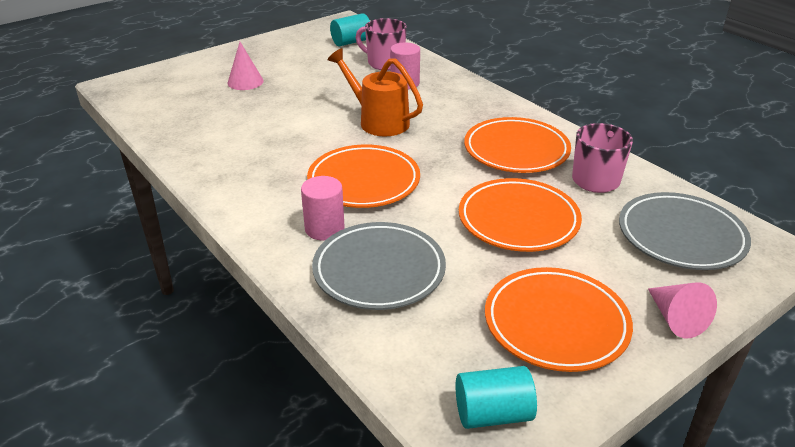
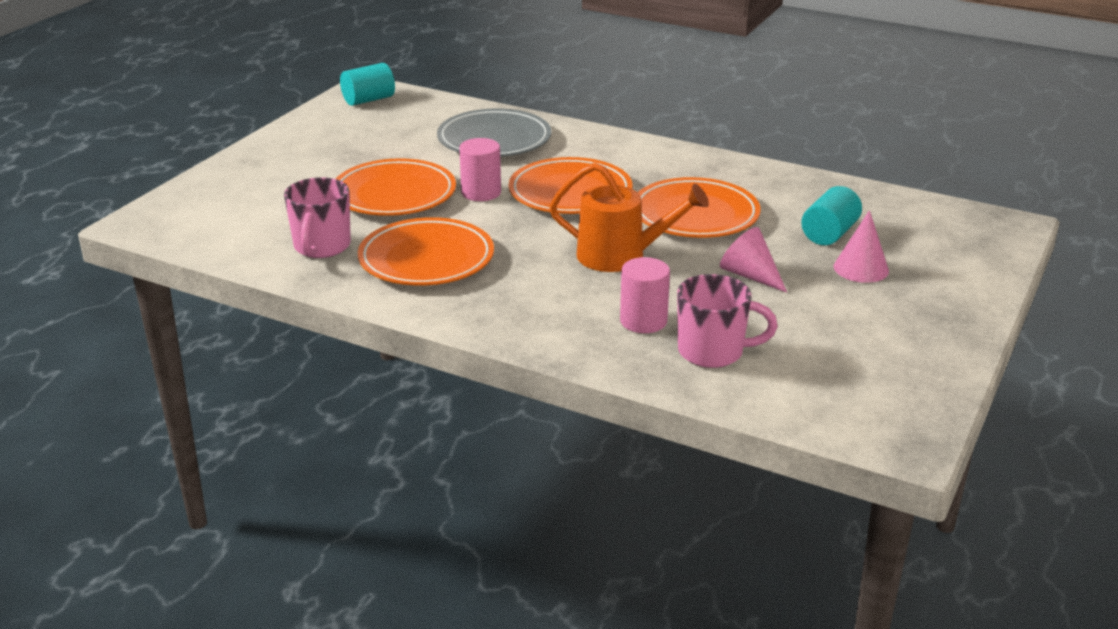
camera: 155 degrees right, 5 degrees down
pink cylinder [301,176,345,240] -> pink cylinder moved to [459,138,501,201]
turquoise cylinder [330,13,370,47] -> turquoise cylinder moved to [801,186,862,245]
orange plate [485,267,633,372] -> orange plate moved to [638,177,760,238]
grey plate [619,192,751,270] -> none
pink cone [648,282,717,338] -> pink cone moved to [720,227,787,293]

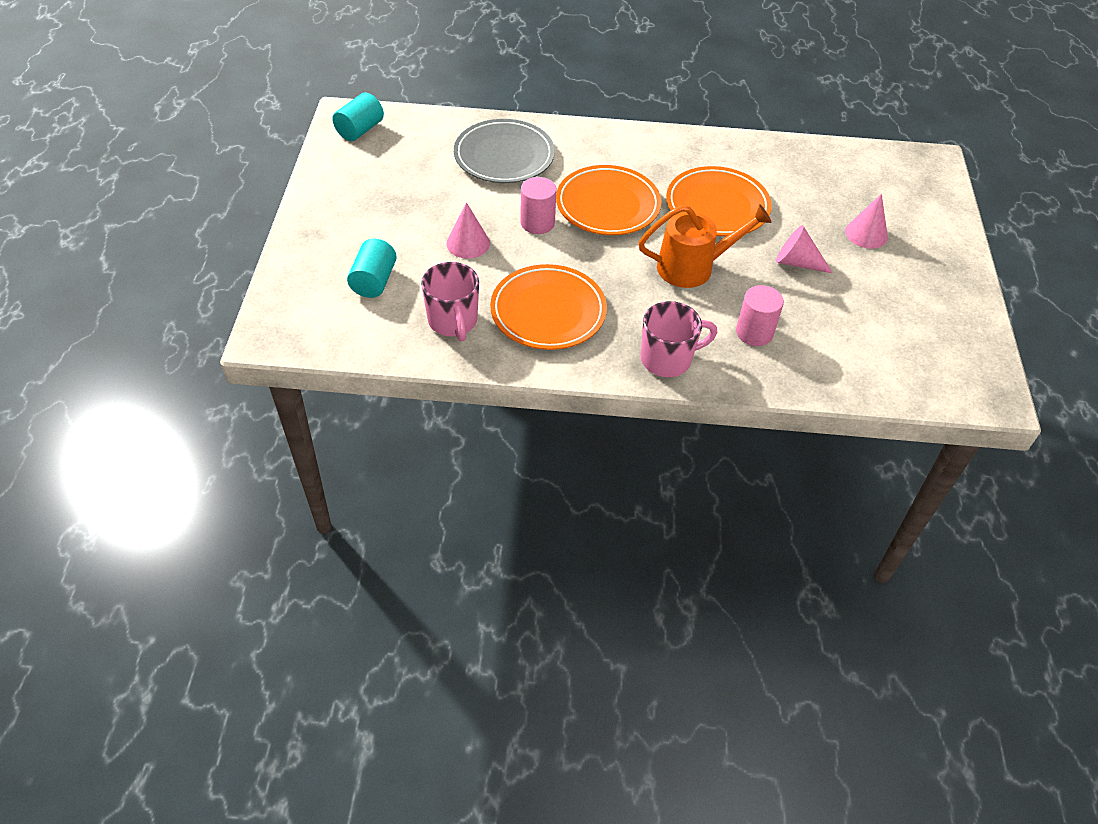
camera: 25 degrees left, 20 degrees up
orange plate [336,158,456,216] -> pink cone [446,202,490,259]
pink mug [677,274,778,368] -> pink mug moved to [641,301,717,377]
turquoise cylinder [801,186,862,245] -> turquoise cylinder moved to [347,239,397,298]

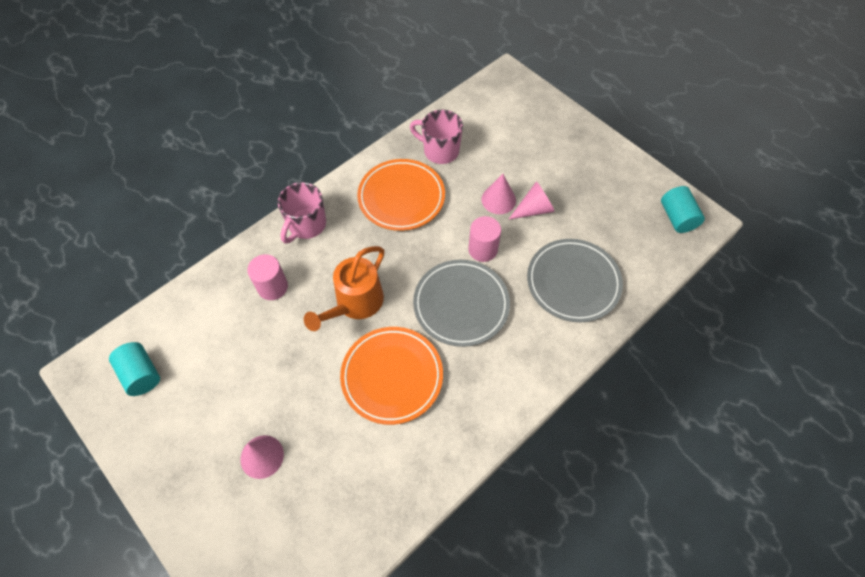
camera: 135 degrees right, 10 degrees up
turquoise cylinder [347,239,397,298] -> turquoise cylinder moved to [109,342,160,396]
orange plate [556,165,661,235] -> grey plate [413,260,510,347]
pink cone [776,225,833,273] -> pink cone moved to [508,181,555,220]

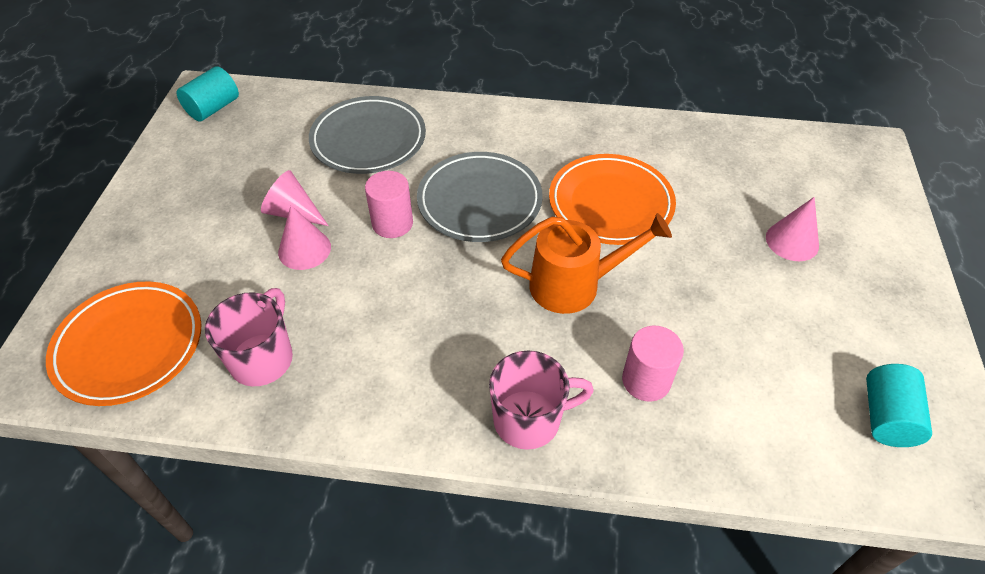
camera: 130 degrees left, 10 degrees down
orange plate [357,159,445,231] -> orange plate moved to [46,281,201,406]
pink mug [410,110,463,164] -> pink mug turned 150 degrees counterclockwise [205,288,293,386]

